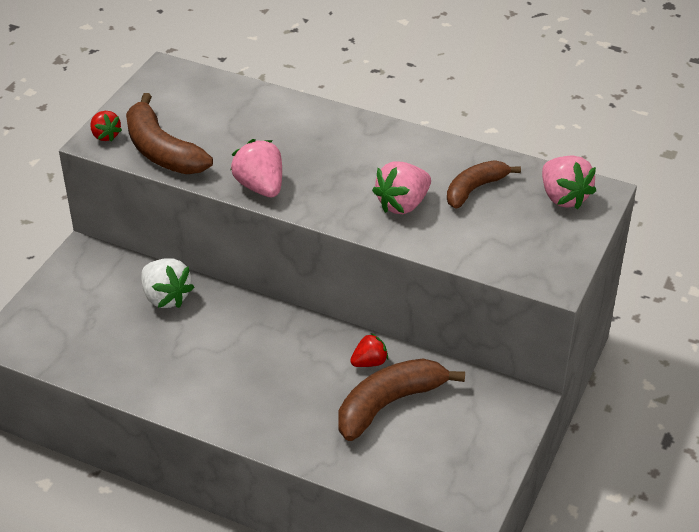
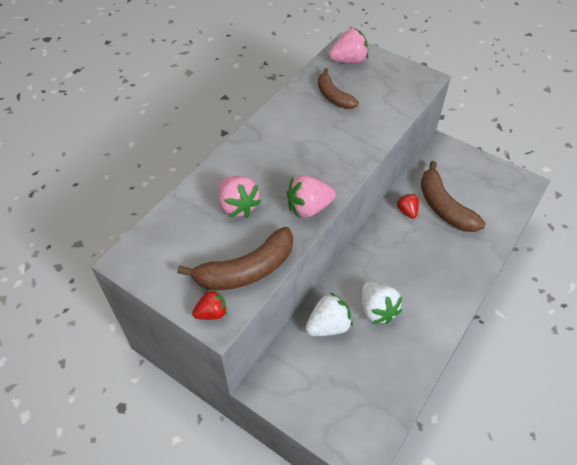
camera: 80 degrees left, 10 degrees up
pink strawberry [372,161,431,214] -> pink strawberry moved to [218,176,261,218]
none -> white strawberry [362,282,402,324]

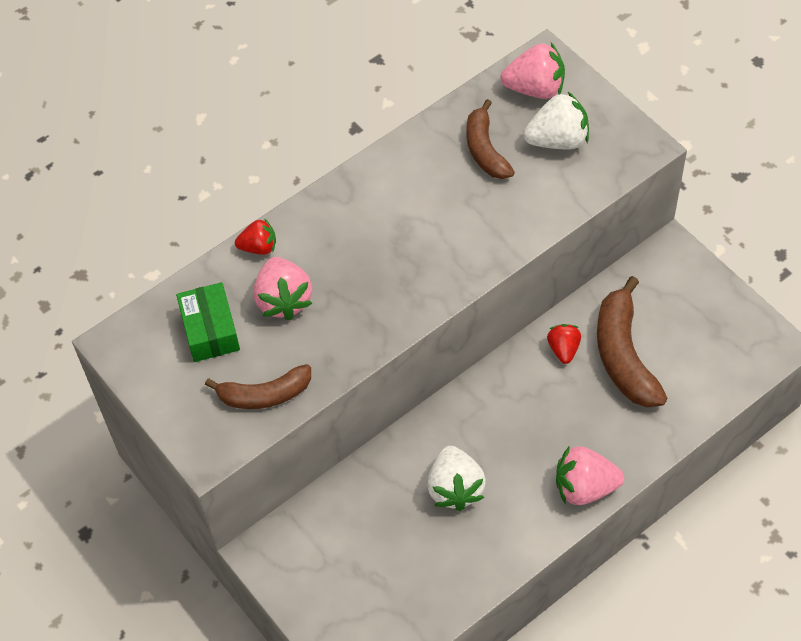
camera: 20 degrees right, 5 degrees up
brown banana [177,227,293,290] -> brown banana [205,364,311,409], size x0.66
red strawberry [192,289,227,320] -> red strawberry moved to [235,218,276,255]
pink strawberry [287,175,336,218] -> pink strawberry moved to [556,447,624,505]
white strawberry [305,292,353,336] -> white strawberry moved to [523,92,589,149]
none -> green box [176,282,240,362]

